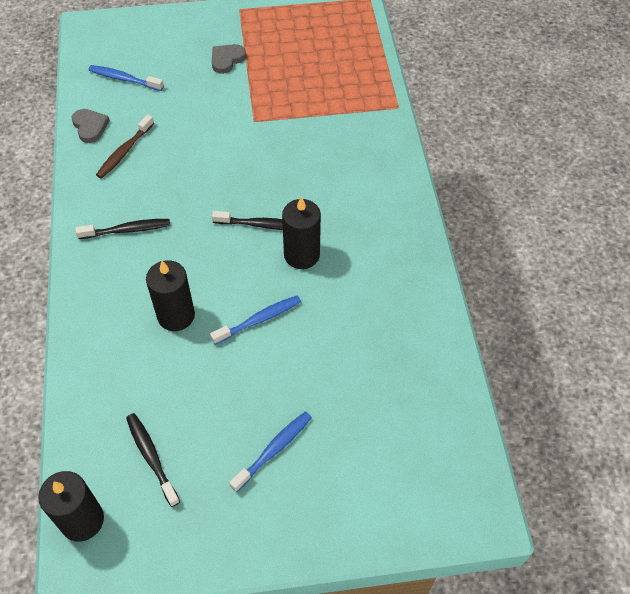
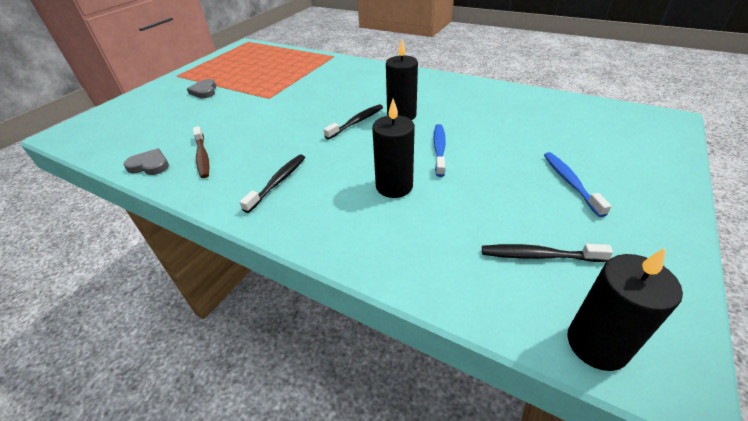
camera: 50 degrees left, 15 degrees down
blue toothbrush [89,65,164,91] -> none

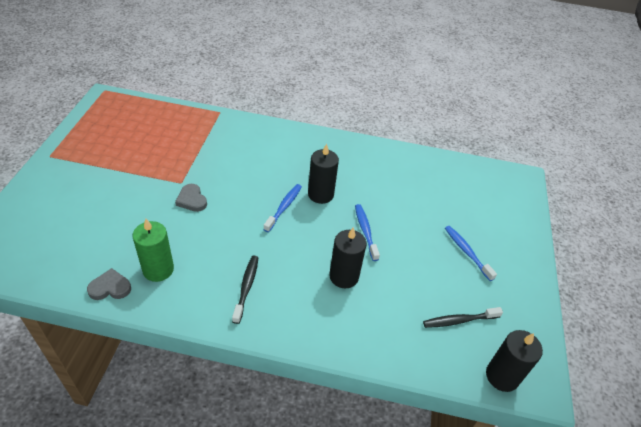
camera: 25 degrees left, 5 degrees up
grey heart [187,79,216,98] -> grey heart moved to [175,184,207,212]
brown toothbrush [193,126,209,178] -> green candle [132,219,174,282]
black toothbrush [323,104,383,139] -> blue toothbrush [263,184,302,232]

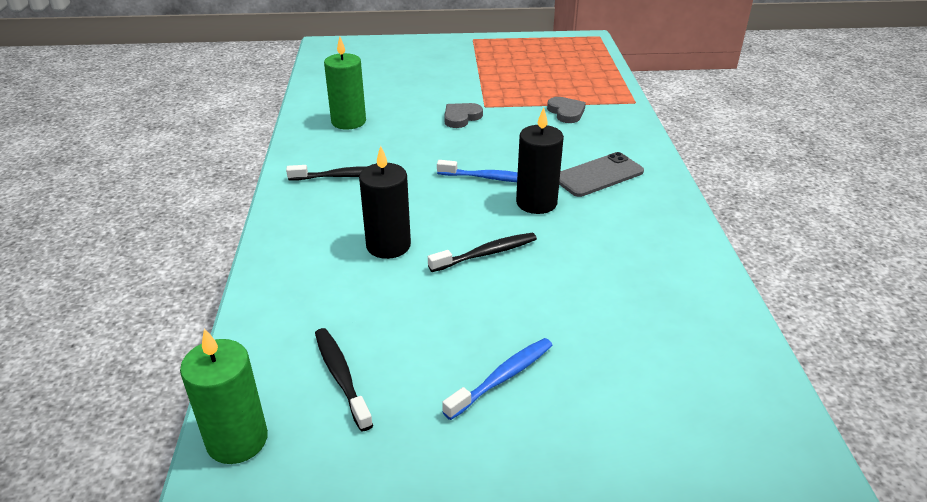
camera: 80 degrees right, 10 degrees down
grey heart [87,268,131,300] -> grey heart moved to [547,97,586,123]
blue toothbrush [355,204,380,261] -> black toothbrush [428,233,537,272]
black candle [486,330,543,392] -> green candle [180,328,268,464]
none -> grey phone [559,152,644,197]

